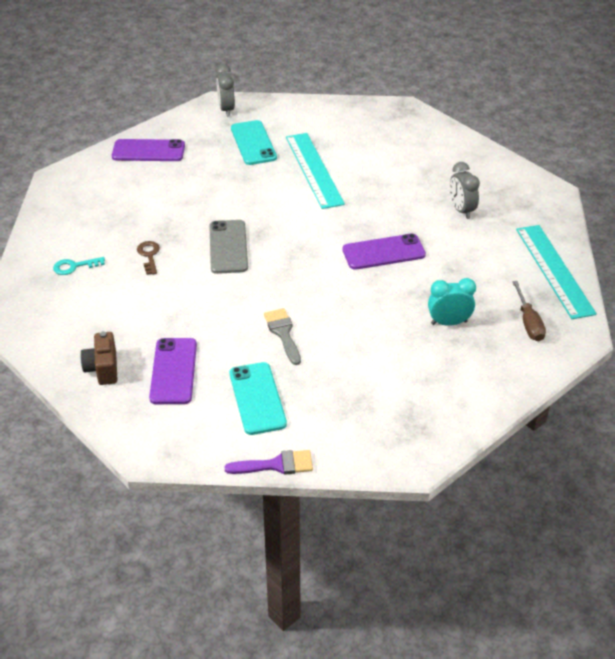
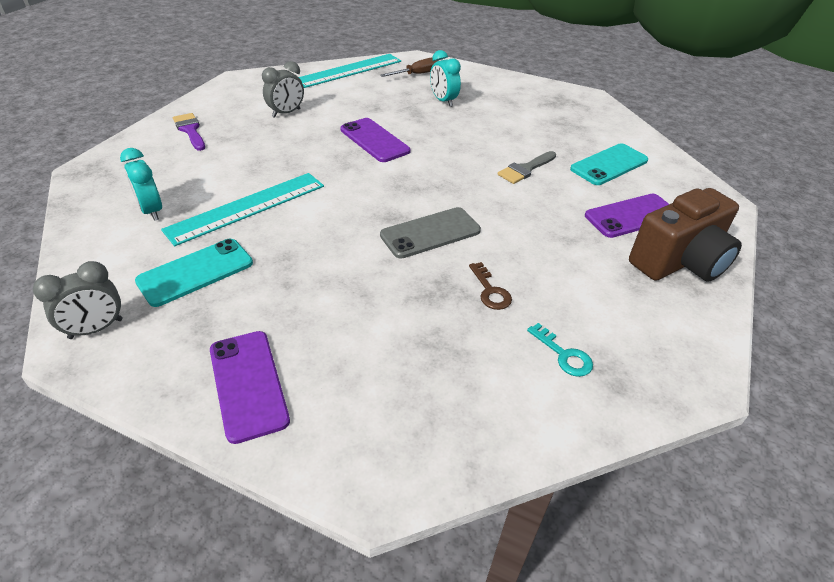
camera: 115 degrees left, 0 degrees up
brown camera [80,331,117,385] -> brown camera [629,188,742,282], size x1.81
brown key [137,241,160,275] -> brown key turned 75 degrees counterclockwise [469,262,512,310]
purple brush [224,450,313,475] -> purple brush moved to [173,113,205,151]
none -> turquoise clock [120,148,162,221]

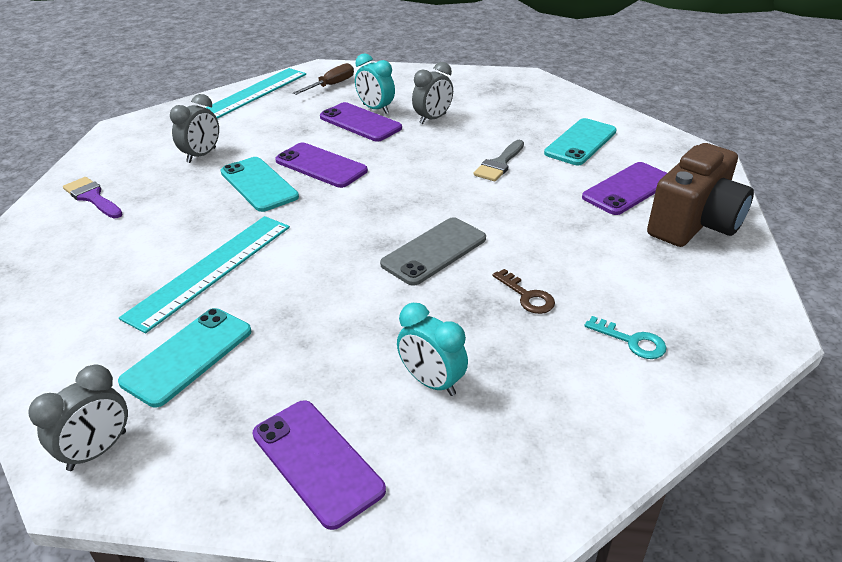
camera: 15 degrees left, 5 degrees down
turquoise clock [120,148,162,221] -> turquoise clock moved to [397,303,468,396]
none -> turquoise phone [220,157,299,212]
none -> purple phone [320,102,402,142]
none -> grey clock [412,62,453,124]

